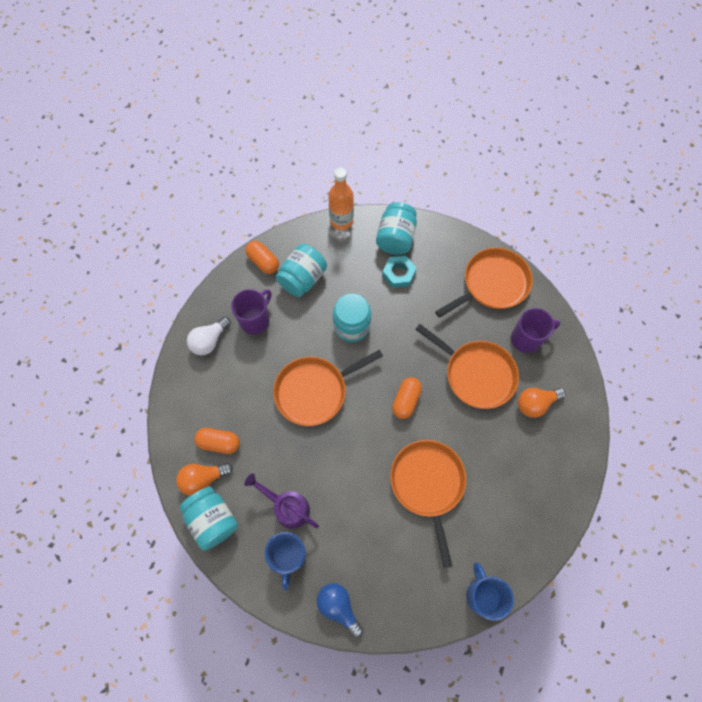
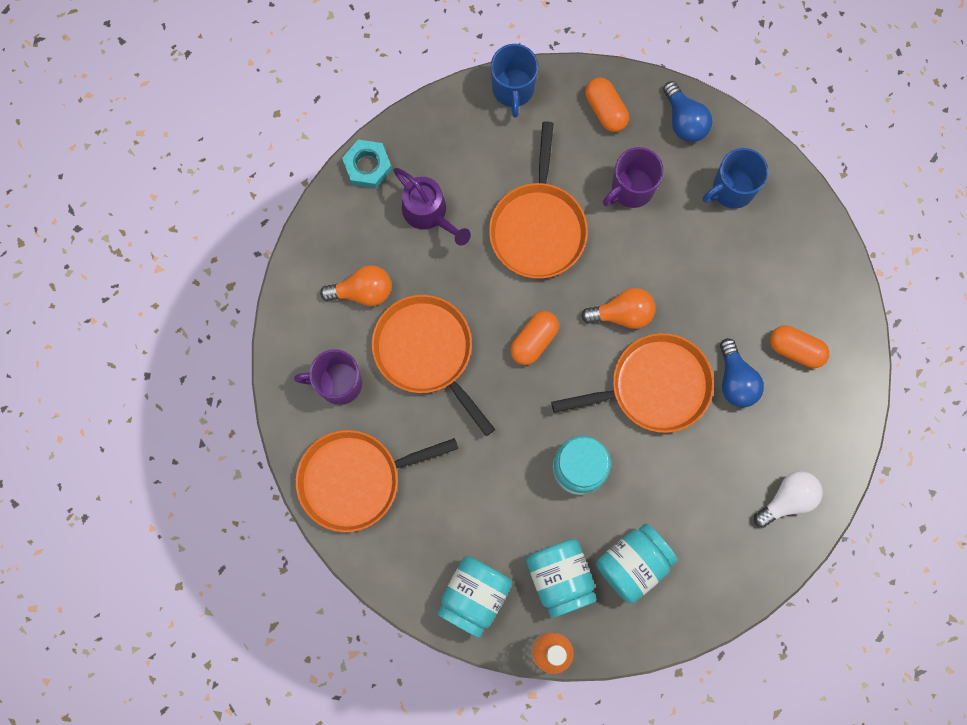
camera: 165 degrees left, 10 degrees up
orange light bulb [176,463,233,496] -> orange light bulb moved to [581,288,655,329]
turquoise jar [180,487,238,550] -> turquoise jar moved to [526,539,597,618]
purple mug [231,289,271,335] -> purple mug moved to [603,147,664,208]
purple watering can [244,473,319,529] -> purple watering can moved to [393,168,471,246]
orange capsule [245,241,279,274] -> orange capsule moved to [585,78,629,132]
blue mug [265,532,306,590] -> blue mug turned 135 degrees counterclockwise [703,148,768,209]
turquoise nut [382,256,416,288] -> turquoise nut moved to [342,140,392,188]
none -> blue light bulb [720,338,764,407]

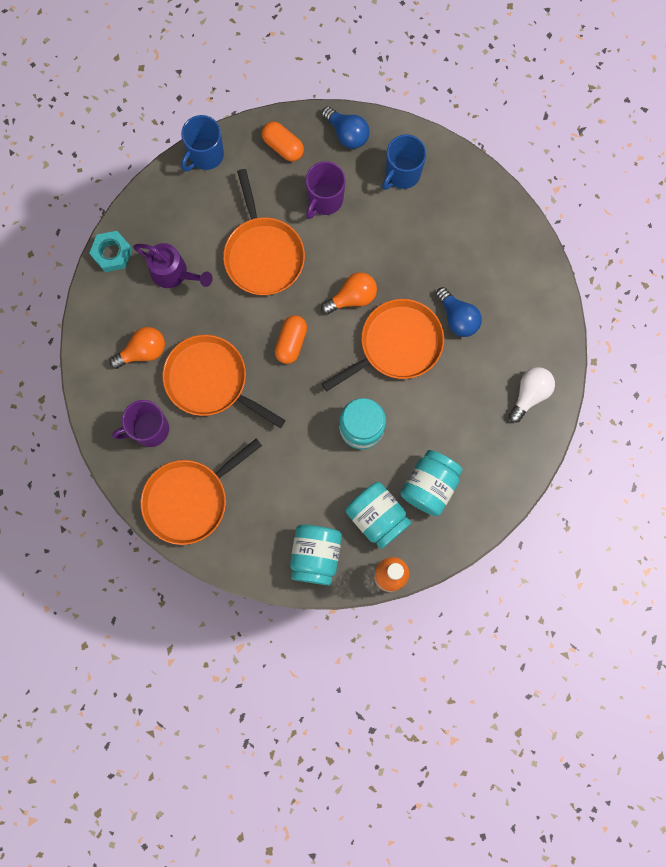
camera: 20 degrees left, 0 degrees up
blue mug [491,44,539,118] -> blue mug turned 60 degrees clockwise [181,115,224,171]
orange capsule [770,325,829,368] -> none

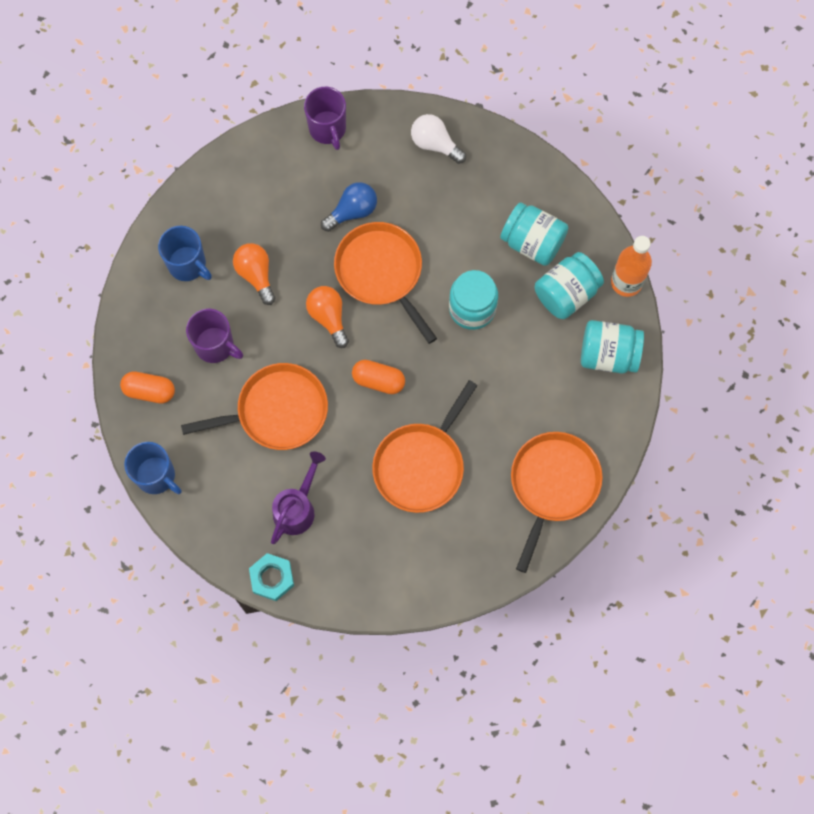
camera: 90 degrees left, 5 degrees down
orange light bulb [109,327,165,369] -> orange light bulb moved to [233,243,276,305]
purple mug [112,400,169,447] -> purple mug moved to [304,87,346,150]
orange pan [141,438,262,545] -> orange pan turned 120 degrees counterclockwise [511,432,603,573]
orange capsule [262,121,304,161] -> orange capsule turned 60 degrees clockwise [120,372,175,403]
blue light bulb [322,106,370,149] -> none

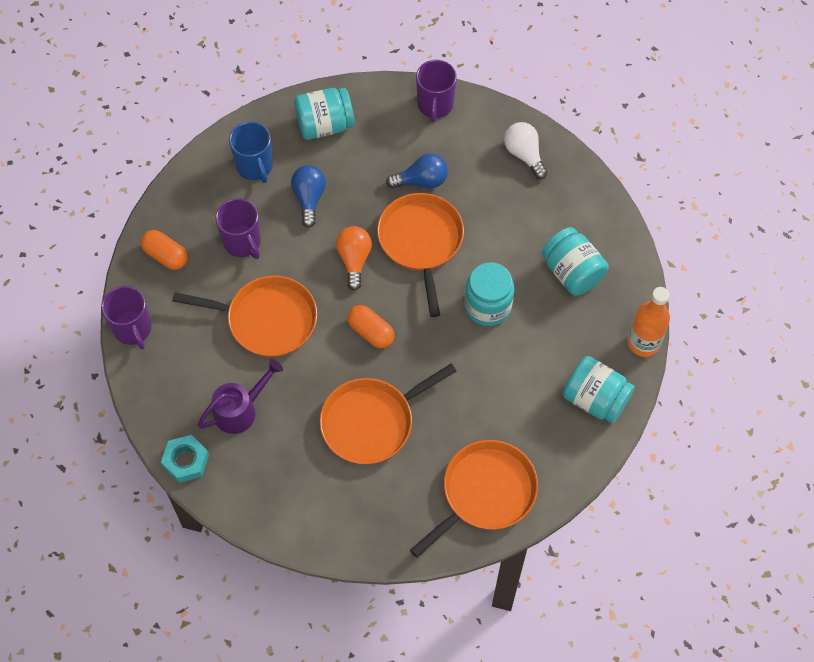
camera: 25 degrees right, 10 degrees down
blue mug [124,442,182,494] -> purple mug [101,286,152,350]
orange light bulb [233,243,276,305] -> blue light bulb [291,165,326,228]
turquoise jar [535,252,604,319] -> turquoise jar moved to [294,88,355,140]

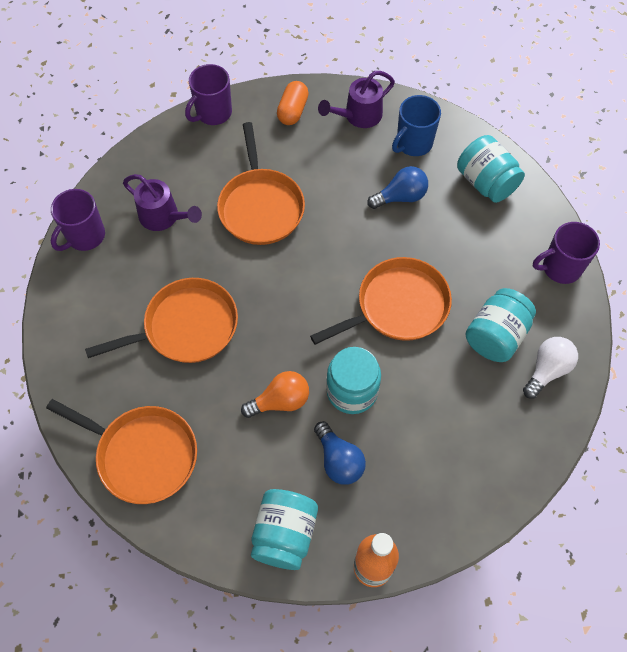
camera: 70 degrees right, 0 degrees up
turquoise nut [161,435,209,483] -> none
purple mug [215,198,261,259] -> purple mug moved to [51,189,105,251]
orange pan [320,363,457,464] -> orange pan turned 120 degrees clockwise [85,278,238,363]
orange light bulb [336,226,372,291] -> orange light bulb moved to [241,371,309,418]
orange capsule [347,305,394,349] -> none
blue light bulb [386,153,448,188] -> blue light bulb moved to [314,421,366,485]
turquoise jar [542,227,609,296] -> turquoise jar moved to [466,288,536,362]
none -> purple watering can [318,71,395,128]

